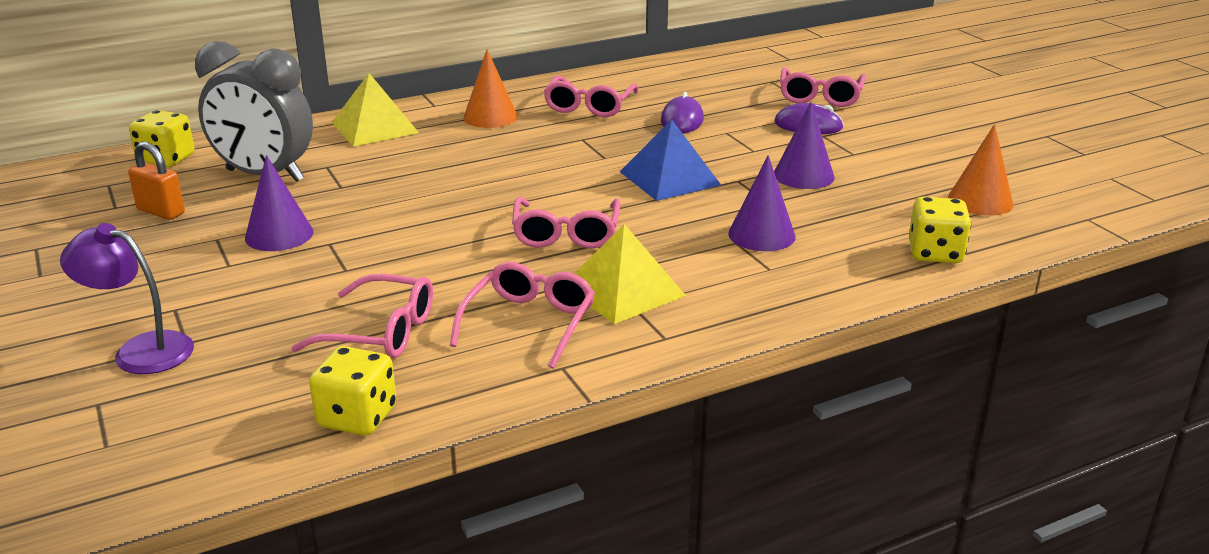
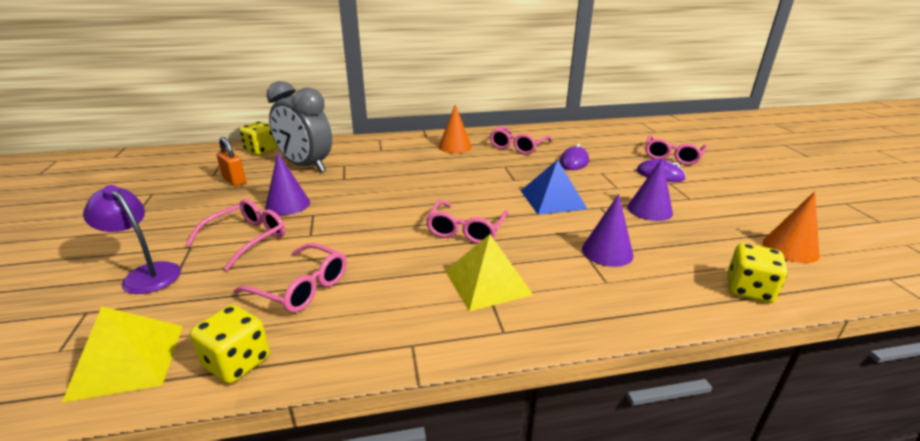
camera: 15 degrees right, 0 degrees up
yellow pyramid [332,73,419,147] -> yellow pyramid moved to [62,307,183,403]
pink glasses [450,262,595,369] -> pink glasses moved to [185,199,285,271]

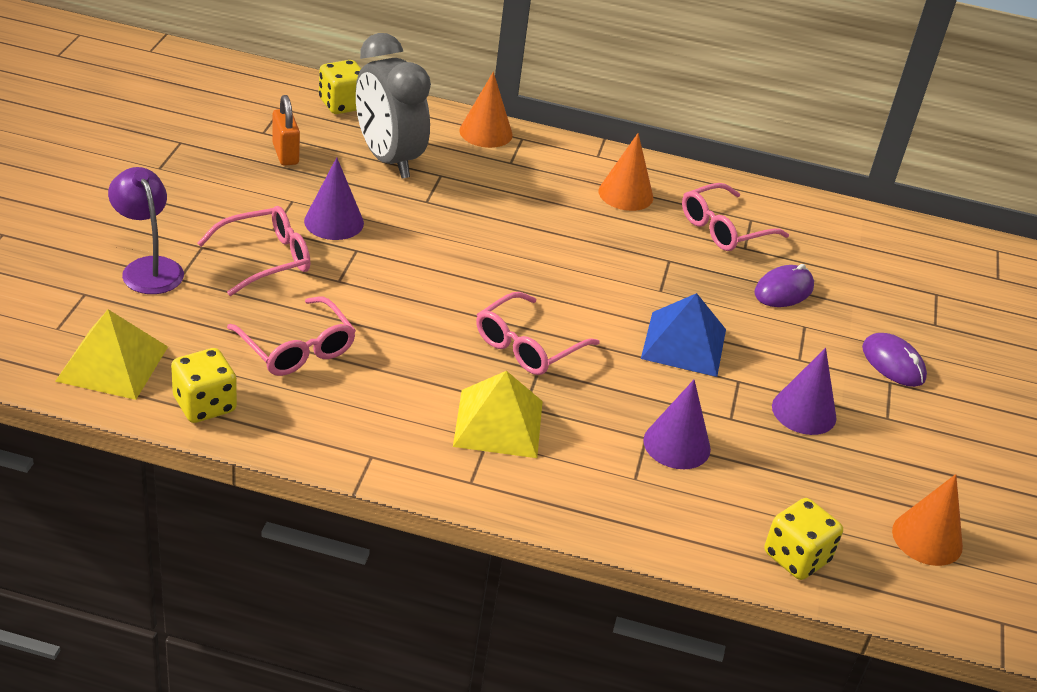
camera: 20 degrees right, 10 degrees up
pink glasses [645,135,707,165] -> none
none -> orange cone [459,72,513,148]

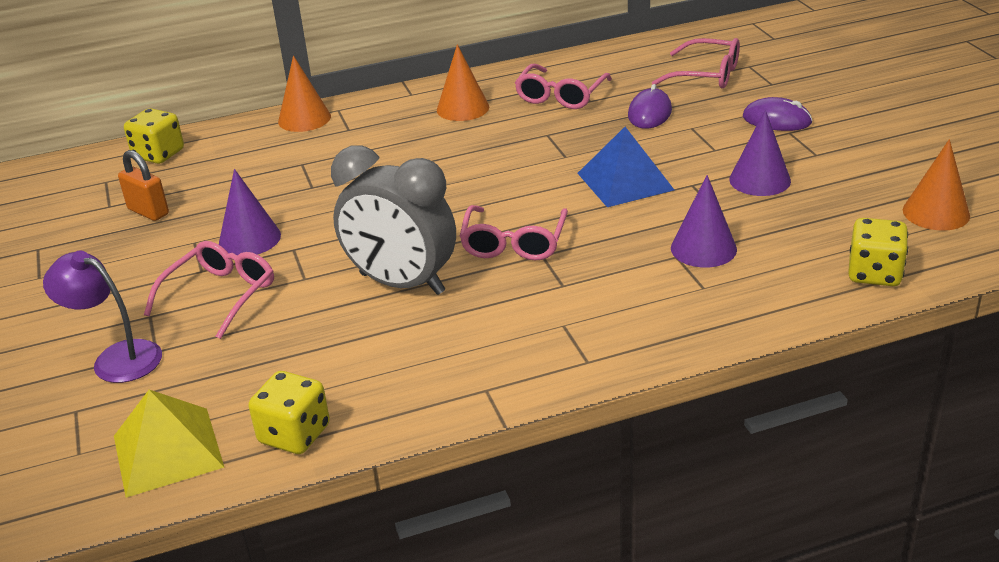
camera: 25 degrees left, 5 degrees down
pink glasses [227,296,356,376] -> pink glasses moved to [652,38,740,88]
grey clock [356,33,431,179] -> grey clock moved to [331,145,456,295]
yellow pyramid [453,371,543,458] -> none

